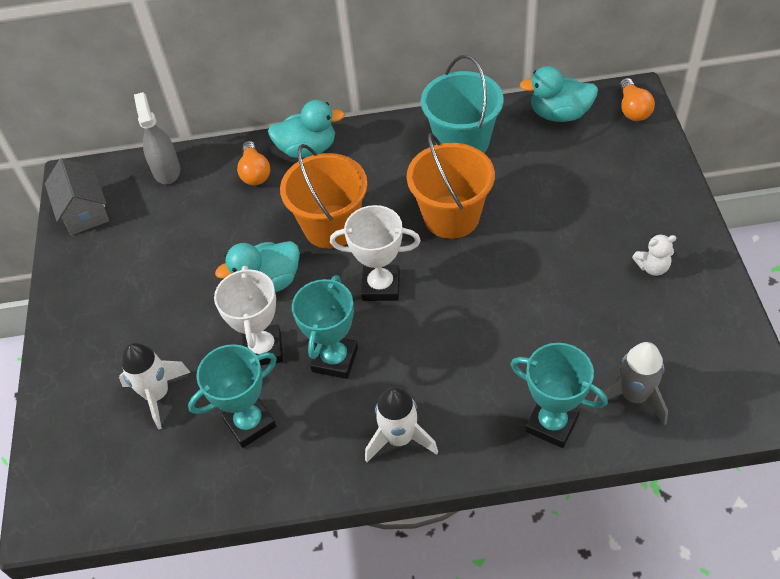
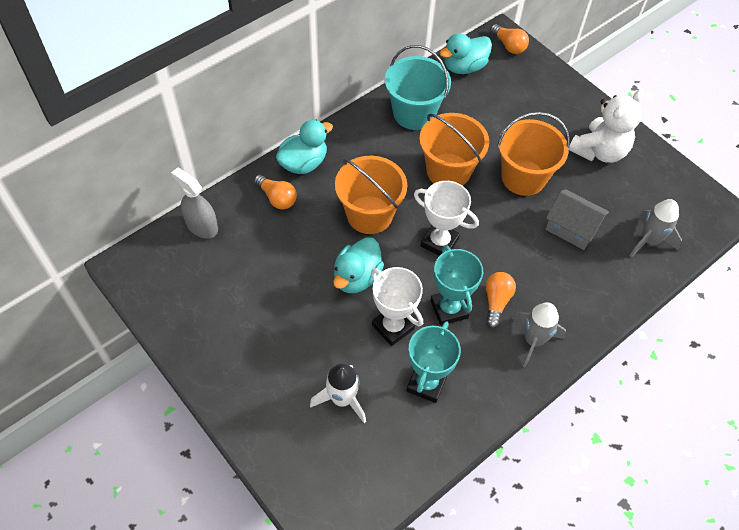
camera: 40 degrees left, 5 degrees up
grey house [45,158,109,235] -> grey house moved to [545,189,609,250]
white trophy [330,205,421,301] -> white trophy turned 60 degrees clockwise [414,181,479,256]
white rocket [365,387,438,462] -> grey rocket [512,302,566,368]
turquoise trophy [510,343,608,448] -> none
white teddy bear [632,234,676,276] -> white teddy bear [569,89,644,163], size x2.12
none -> orange light bulb [486,272,516,328]
none -> orange bucket [497,112,570,196]

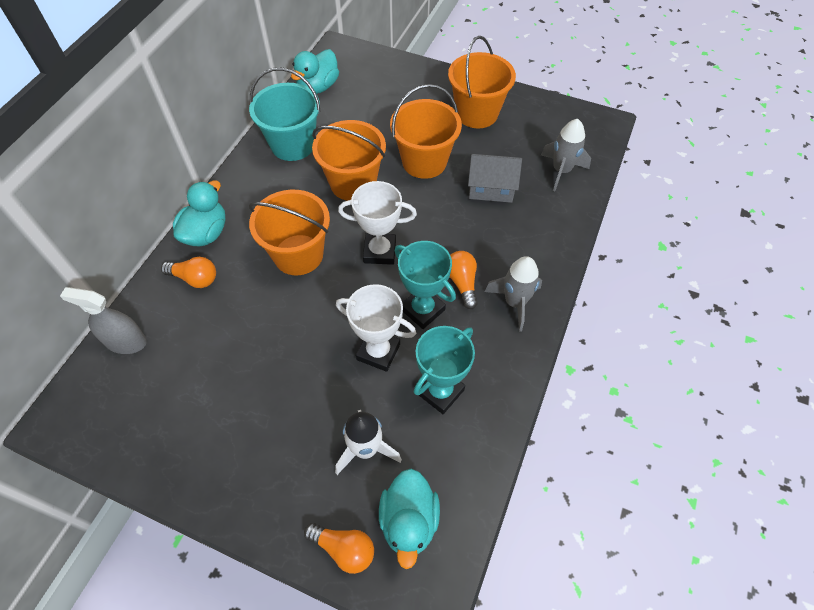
camera: 25 degrees left, 0 degrees up
turquoise duck [333,237,384,293] -> turquoise duck moved to [379,469,440,569]
turquoise trophy [406,321,461,403] -> turquoise trophy turned 45 degrees clockwise [414,326,475,414]
orange light bulb [490,24,529,54] -> orange light bulb moved to [304,523,374,574]
white teddy bear [569,89,644,163] -> orange bucket [448,36,516,128]

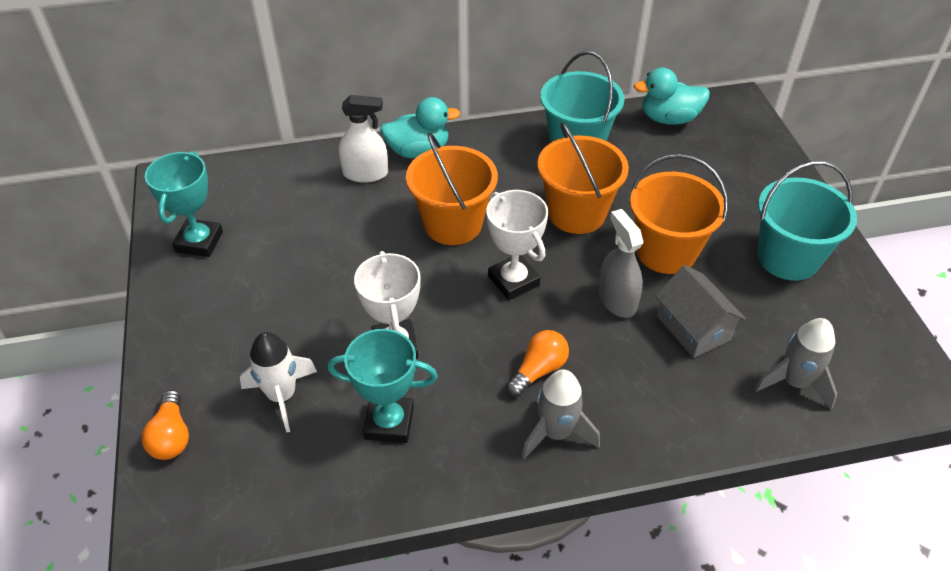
camera: 55 degrees right, 10 degrees down
grey spray bottle [60,287,147,354] -> grey spray bottle moved to [598,209,643,318]
orange light bulb [161,257,216,288] -> white spray bottle [339,95,388,183]
turquoise duck [379,469,440,569] -> none
turquoise trophy [395,241,456,329] -> turquoise trophy moved to [145,151,223,257]
orange bucket [448,36,516,128] -> turquoise bucket [758,161,857,281]

